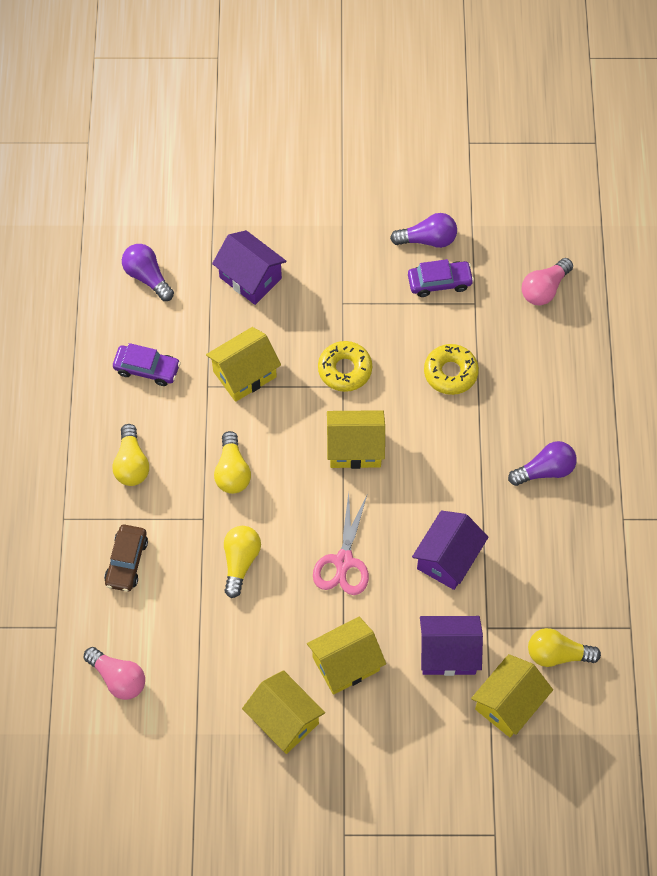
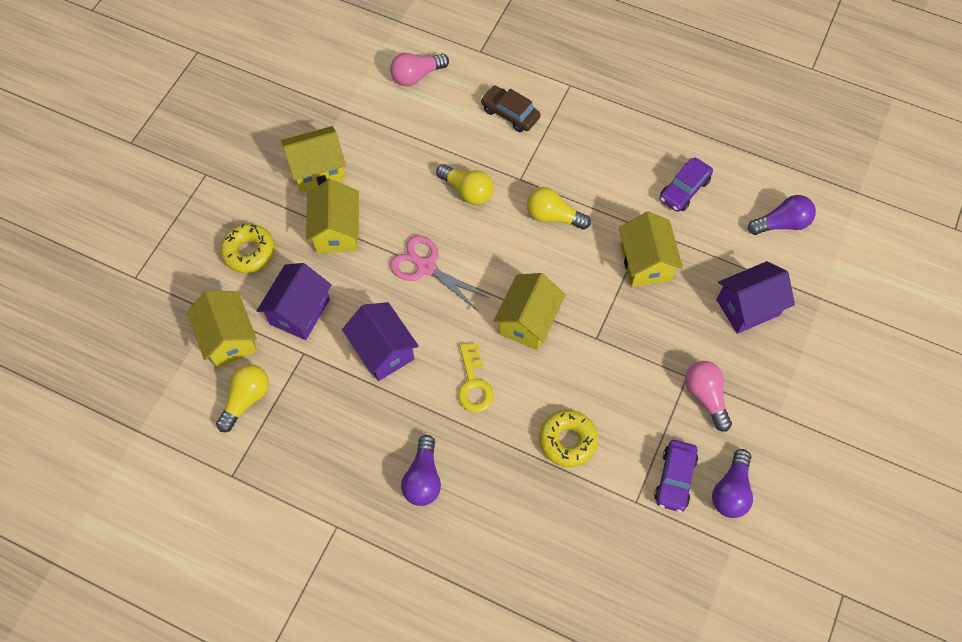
camera: 115 degrees right, 0 degrees up
yellow light bulb [112,424,149,486] -> none
yellow donut [318,341,372,392] -> yellow donut moved to [220,224,275,273]
pink light bulb [522,258,573,305] -> pink light bulb moved to [685,361,732,432]
none -> yellow key [458,342,494,412]

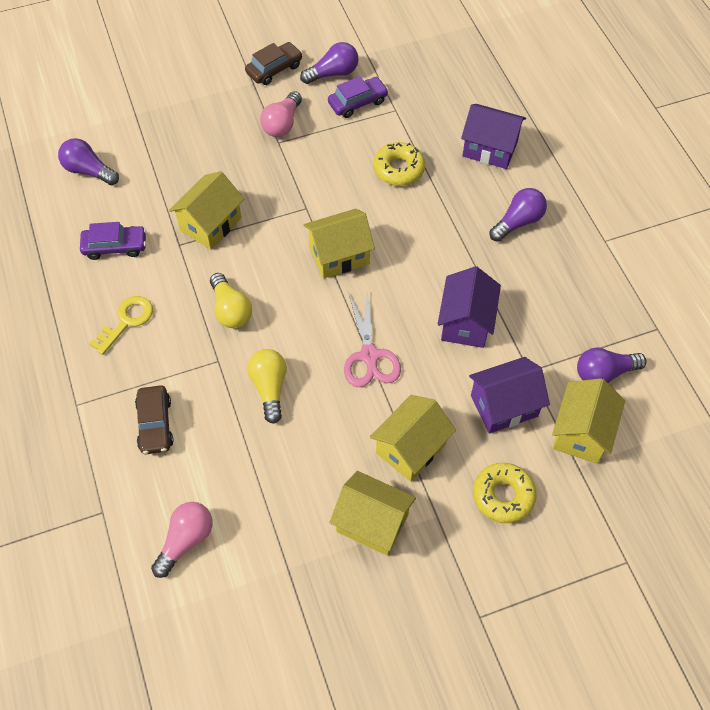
camera: 135 degrees left, 5 degrees down
yellow light bulb [216,364,269,432] -> purple light bulb [577,348,647,383]
pink light bulb [390,53,449,86] -> pink light bulb turned 75 degrees counterclockwise [151,502,213,578]
yellow key [458,342,494,412] -> yellow key moved to [89,296,153,355]
purple house [716,261,795,334] -> purple house moved to [461,104,526,169]
none -> brown car [245,42,303,85]

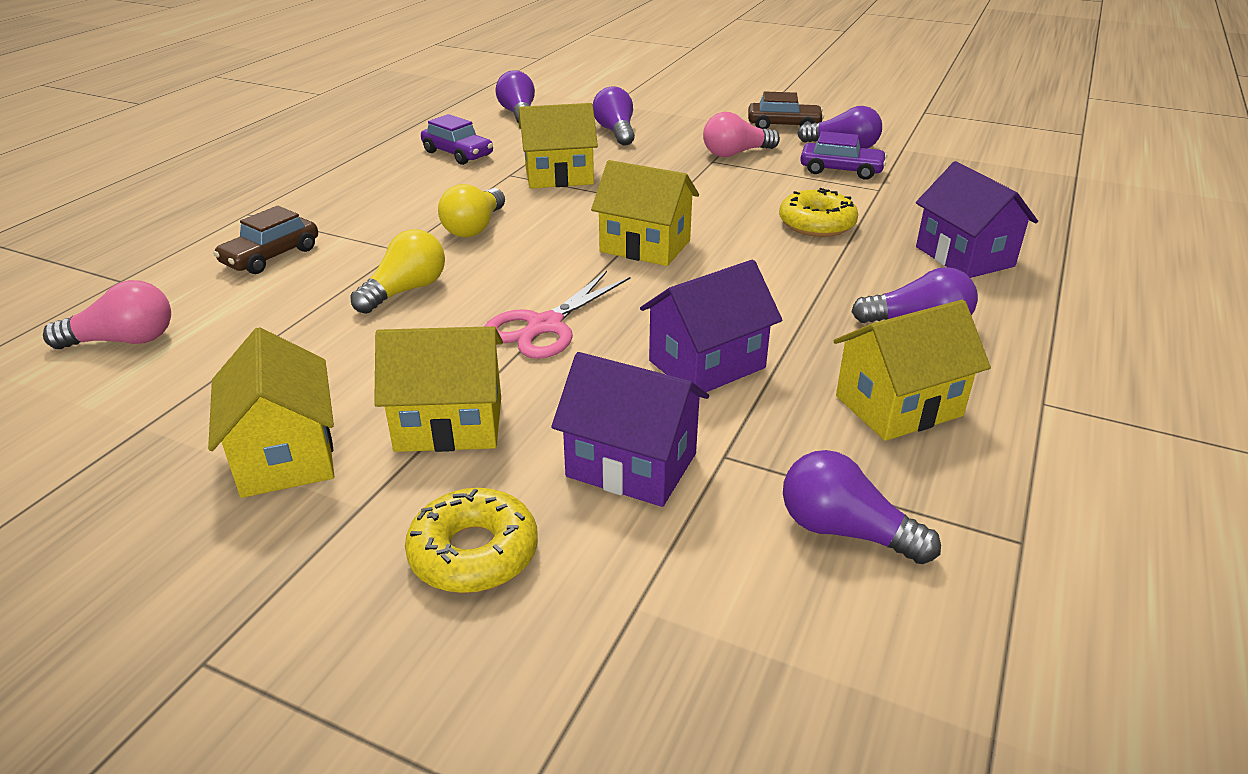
camera: 45 degrees right, 25 degrees down
yellow key [89,296,153,355] -> none
yellow house [552,378,625,464] -> yellow house moved to [834,300,991,441]
none -> purple light bulb [593,86,635,146]

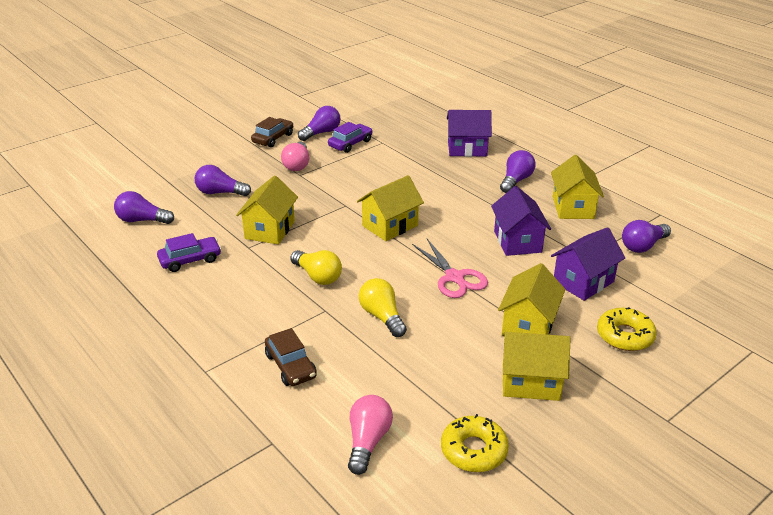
camera: 65 degrees left, 0 degrees up
yellow donut [779,188,858,237] -> yellow donut moved to [441,414,509,472]

